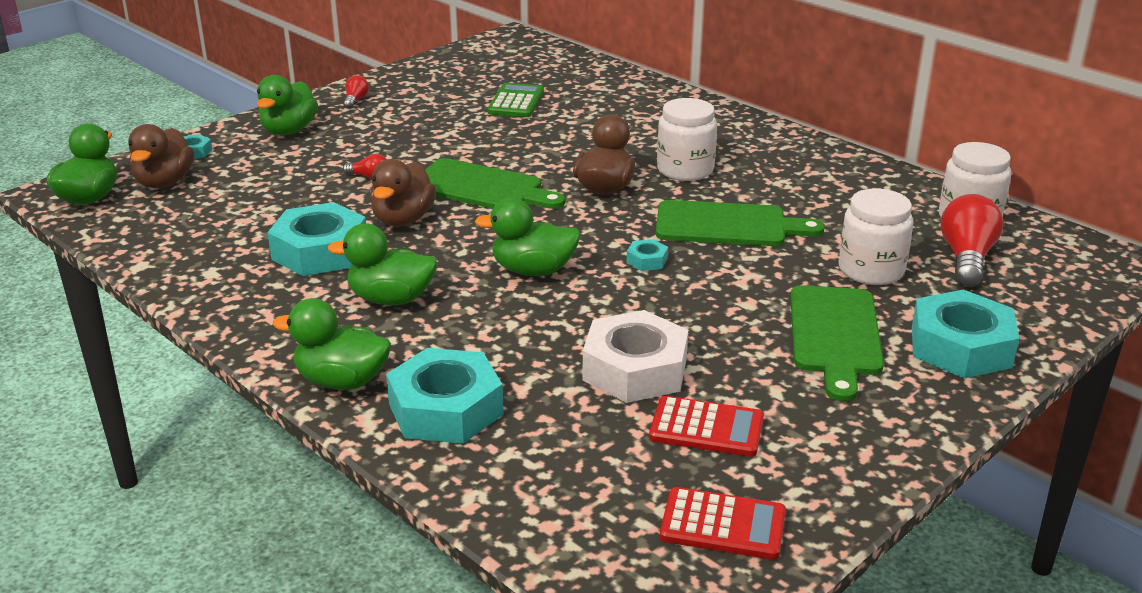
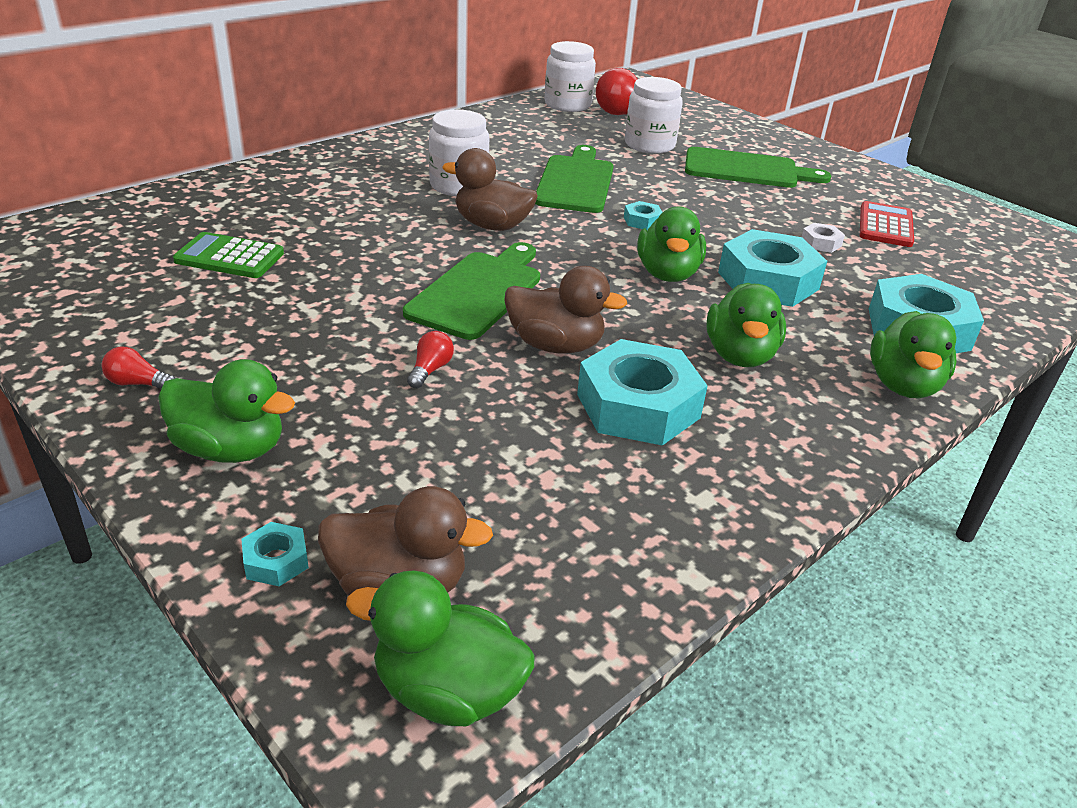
camera: 90 degrees left, 5 degrees up
white nut [583,310,688,403] -> white nut [802,223,845,253], size x0.43
red calculator [660,487,786,560] -> none
turquoise nut [912,290,1019,379] -> turquoise nut moved to [718,229,827,307]

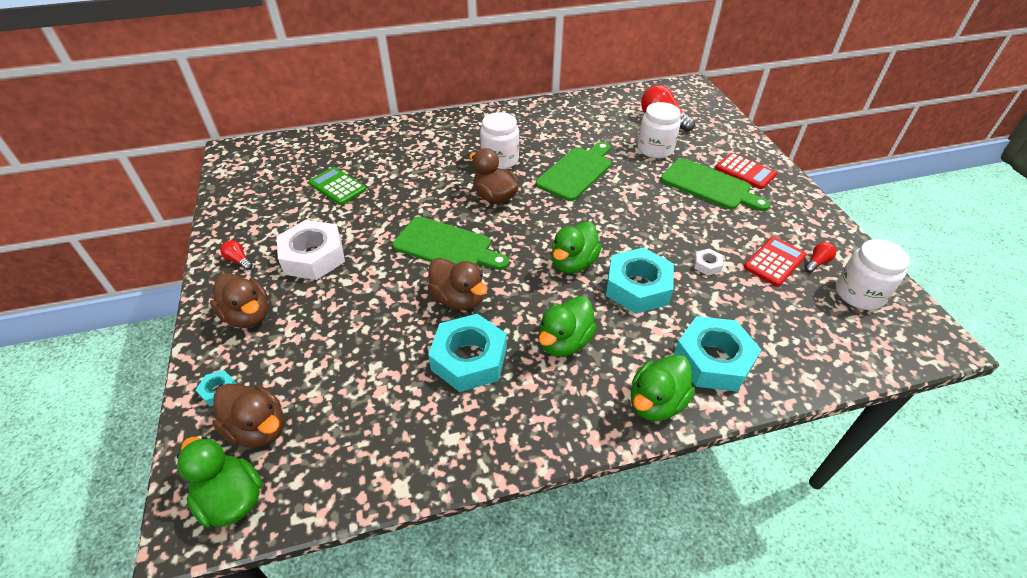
camera: 30 degrees right, 10 degrees up
green duck [158,359,295,463] -> brown duck [210,273,269,328]
green cutting board [403,242,540,340] -> green cutting board turned 60 degrees clockwise [393,216,509,270]
red light bulb [407,331,454,388] -> red light bulb moved to [805,242,836,273]
white jar [545,41,596,112] -> white jar moved to [836,239,910,310]
turquoise nut [624,201,662,230] -> none
none -> white nut [276,220,345,280]
none -> red calculator [715,153,777,189]

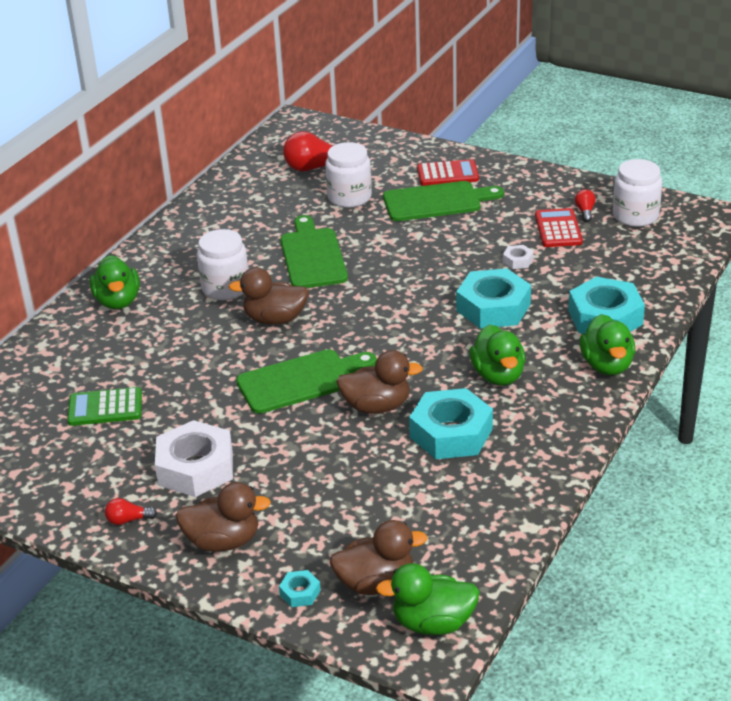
camera: 45 degrees left, 10 degrees down
green duck [551,222,602,273] -> green duck moved to [90,255,140,309]

